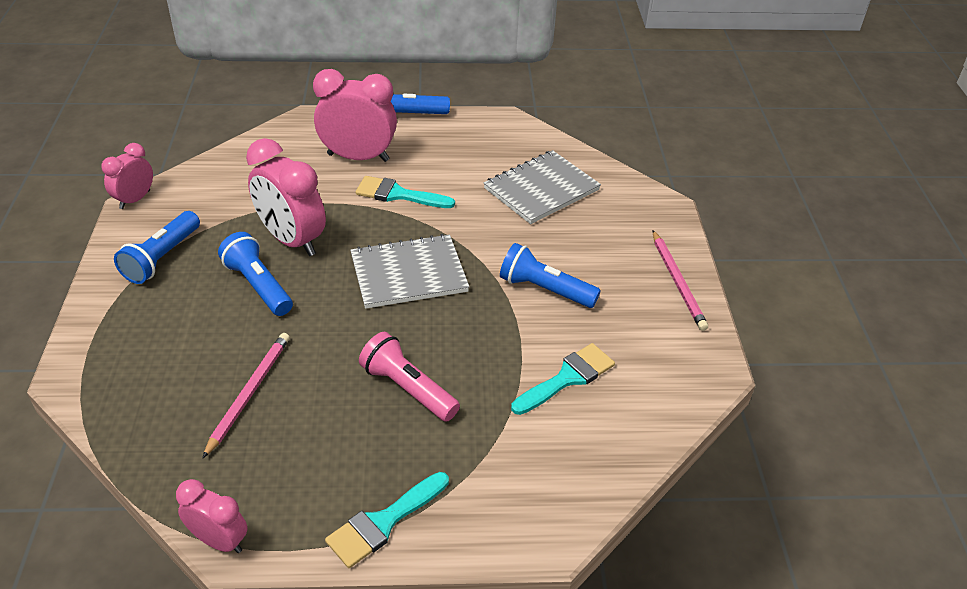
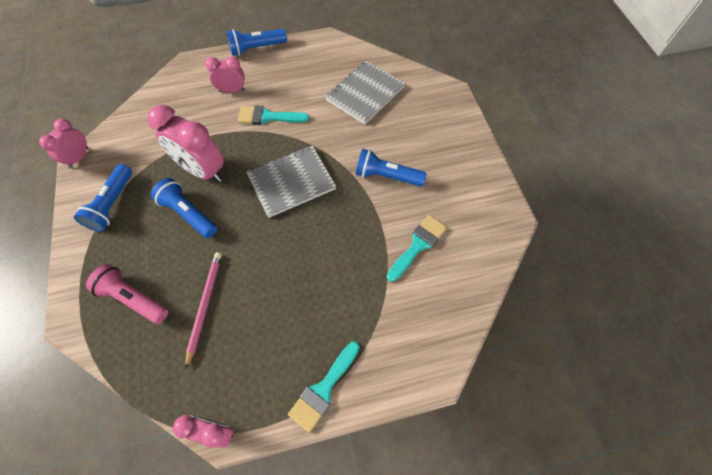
camera: 10 degrees left, 20 degrees up
pink clock [313,69,397,162] -> pink clock [205,56,245,93], size x0.58
pink flashlight [359,332,460,422] -> pink flashlight moved to [86,264,168,324]
pink pencil [653,231,708,331] -> none

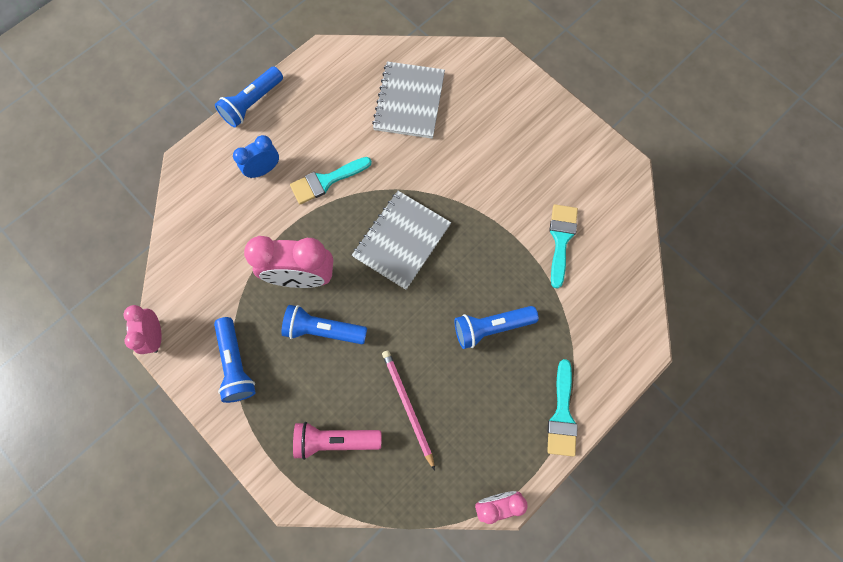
camera: 30 degrees left, 10 degrees up
pink clock [205,56,245,93] -> blue clock [233,135,279,178]
blue flashlight [356,149,427,187] -> blue flashlight moved to [454,306,539,349]

